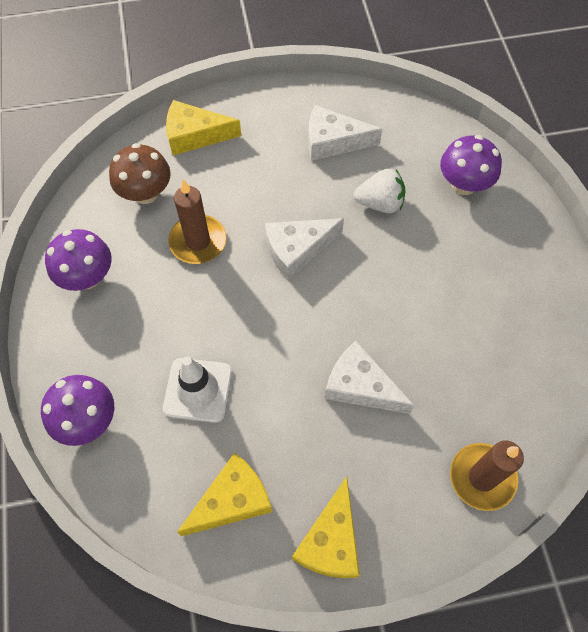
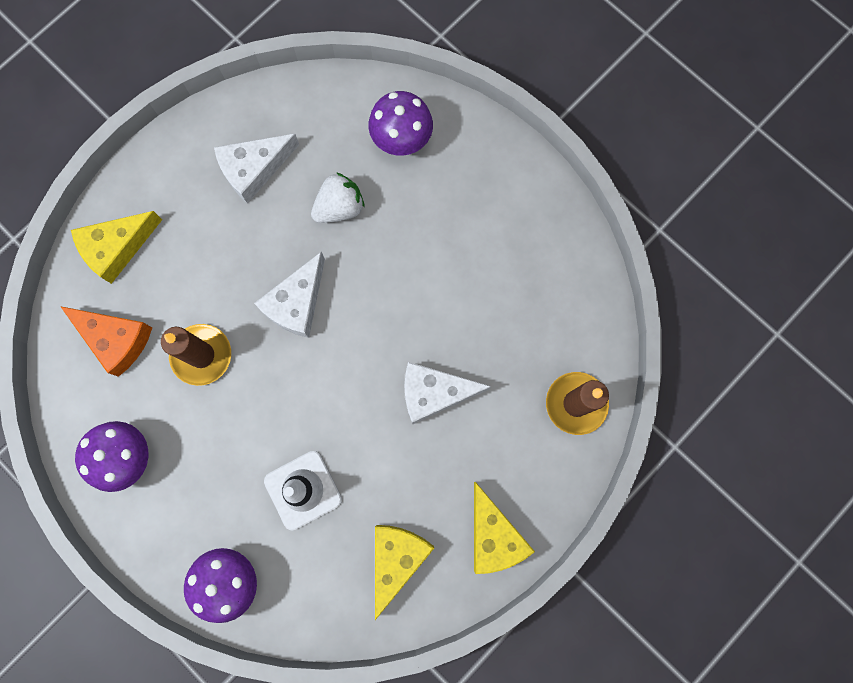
camera: 35 degrees left, 15 degrees up
brown mushroom [109,143,171,204] -> orange cheese [60,306,152,377]

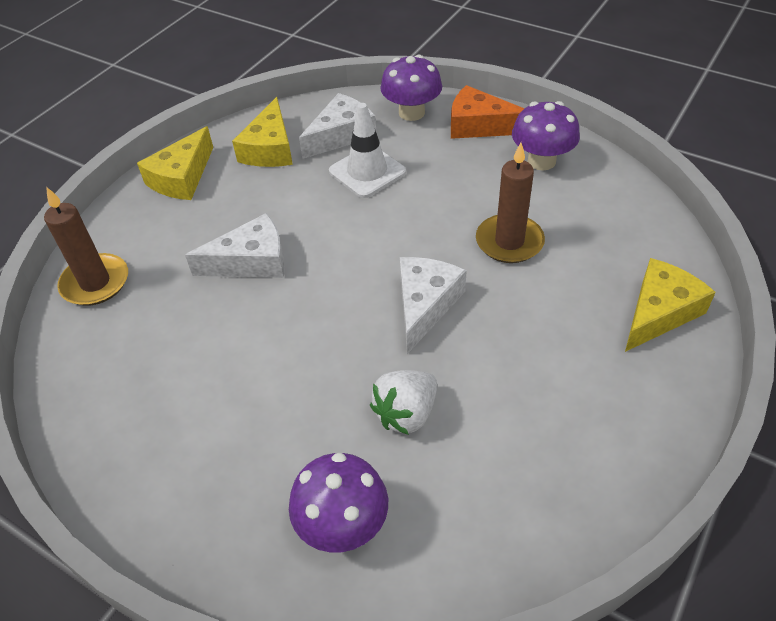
camera: 170 degrees right, 30 degrees down
orange cheese [60,306,152,377] -> orange cheese moved to [451,85,525,139]
white cheese [214,134,299,204] -> white cheese moved to [299,93,377,159]
yellow cheese [474,482,535,574] -> yellow cheese turned 120 degrees counterclockwise [137,126,213,200]

